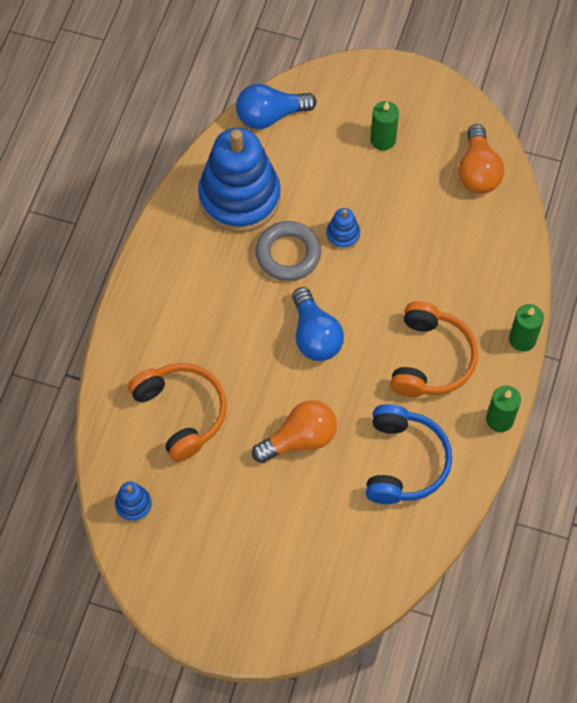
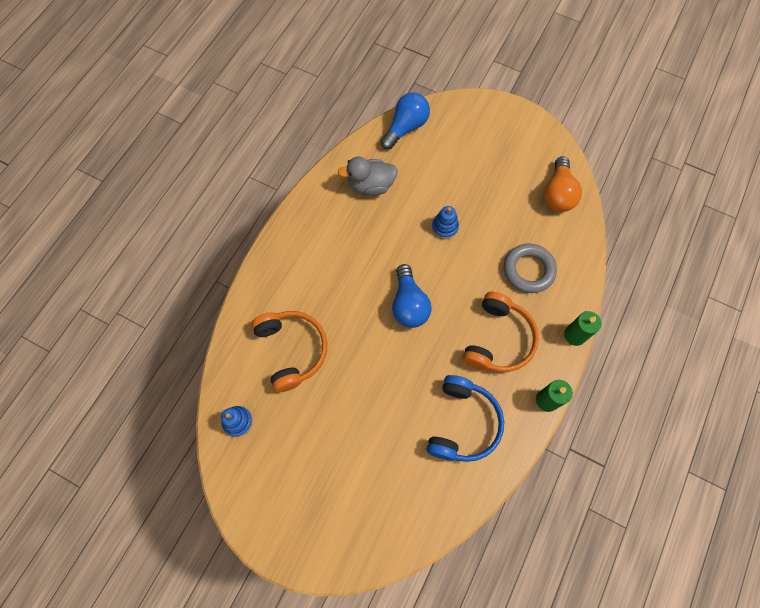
camera: 10 degrees right, 5 degrees up
blue stacking toy [198,128,281,232] -> grey duck [338,157,398,196]
blue light bulb [236,84,316,129] -> blue light bulb turned 135 degrees clockwise [381,93,430,150]
orange light bulb [252,400,337,463] -> none
grey ring [255,221,321,281] -> grey ring moved to [504,243,557,293]
green candle [370,101,399,150] -> none

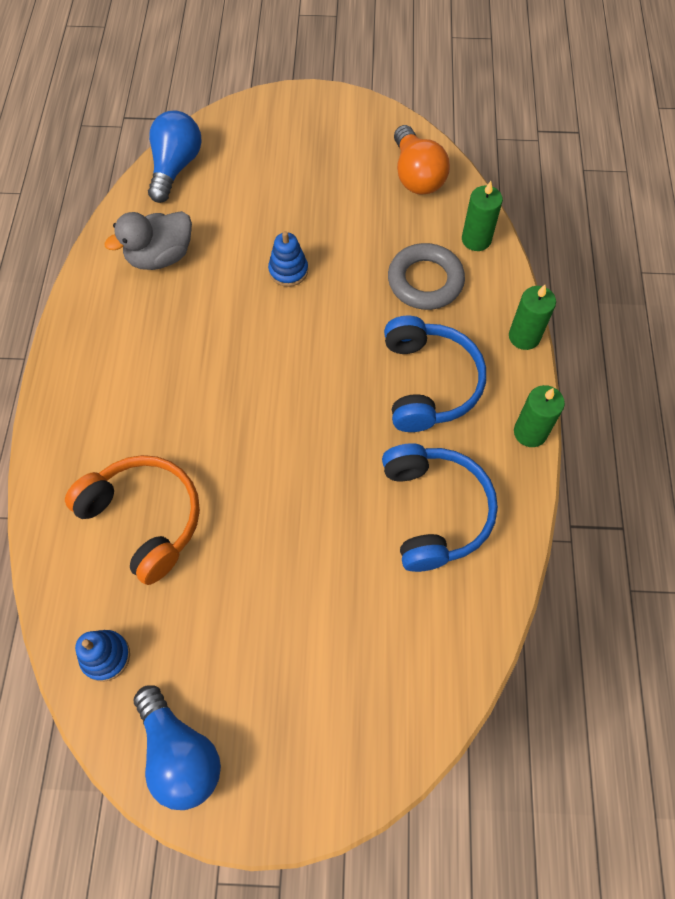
camera: 25 degrees left, 5 degrees down
blue light bulb [392,264,432,328] -> blue light bulb moved to [134,685,221,810]
orange headphones [462,292,539,372] -> blue headphones [384,315,486,432]
none -> green candle [462,181,503,251]

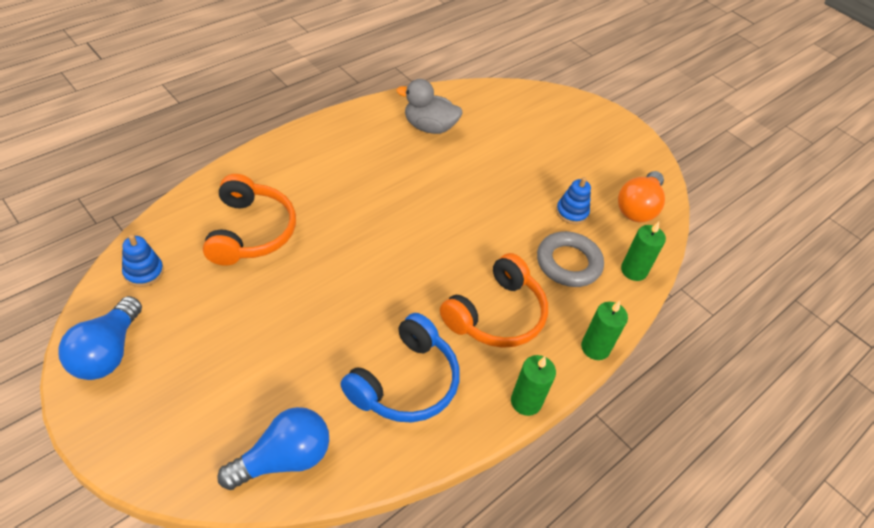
camera: 40 degrees right, 15 degrees down
blue light bulb [148,111,202,203] -> blue light bulb moved to [217,407,329,490]
blue stacking toy [268,231,308,287] -> blue stacking toy moved to [556,177,591,224]
blue headphones [384,315,486,432] -> orange headphones [440,253,548,348]

